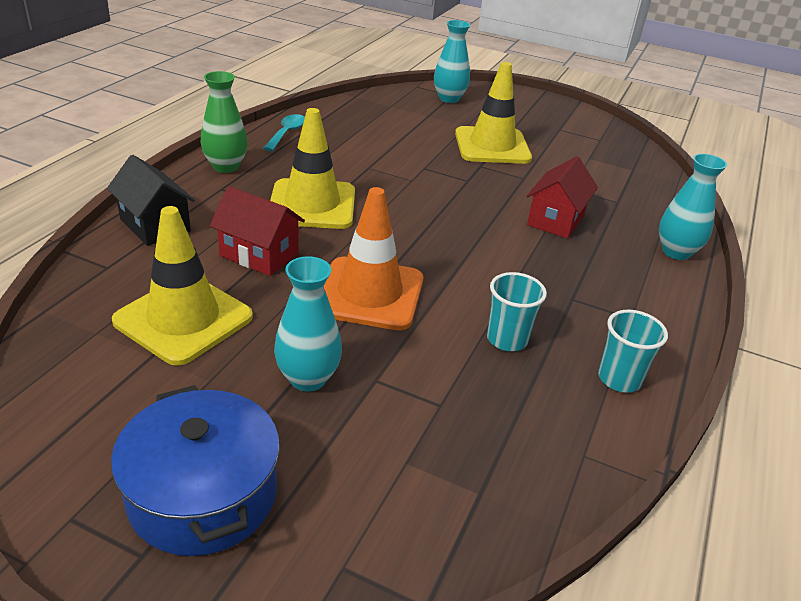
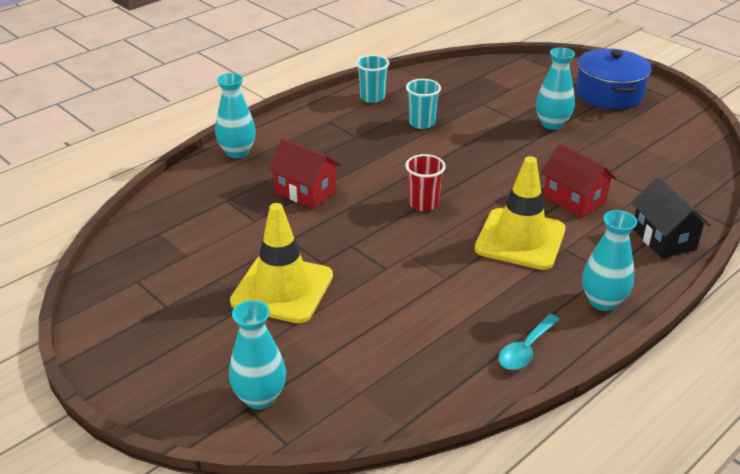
camera: 155 degrees left, 0 degrees up
yellow traffic cone [112,206,253,366] -> none
green vase [201,71,248,173] -> turquoise vase [582,210,637,311]
orange traffic cone [324,187,423,330] -> none
red house [527,156,598,239] -> red house turned 75 degrees clockwise [268,139,341,209]
none -> red cup [405,154,446,211]

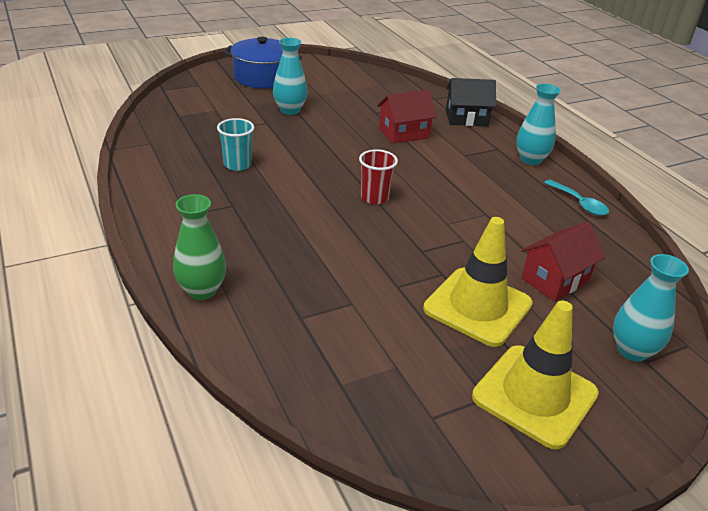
camera: 75 degrees left, 0 degrees up
turquoise vase [215,73,256,158] -> green vase [173,194,226,300]
red house [268,139,341,209] -> red house moved to [521,222,605,301]
turquoise cup [356,55,389,103] -> none
yellow traffic cone [475,156,566,270] -> yellow traffic cone moved to [472,301,599,449]

